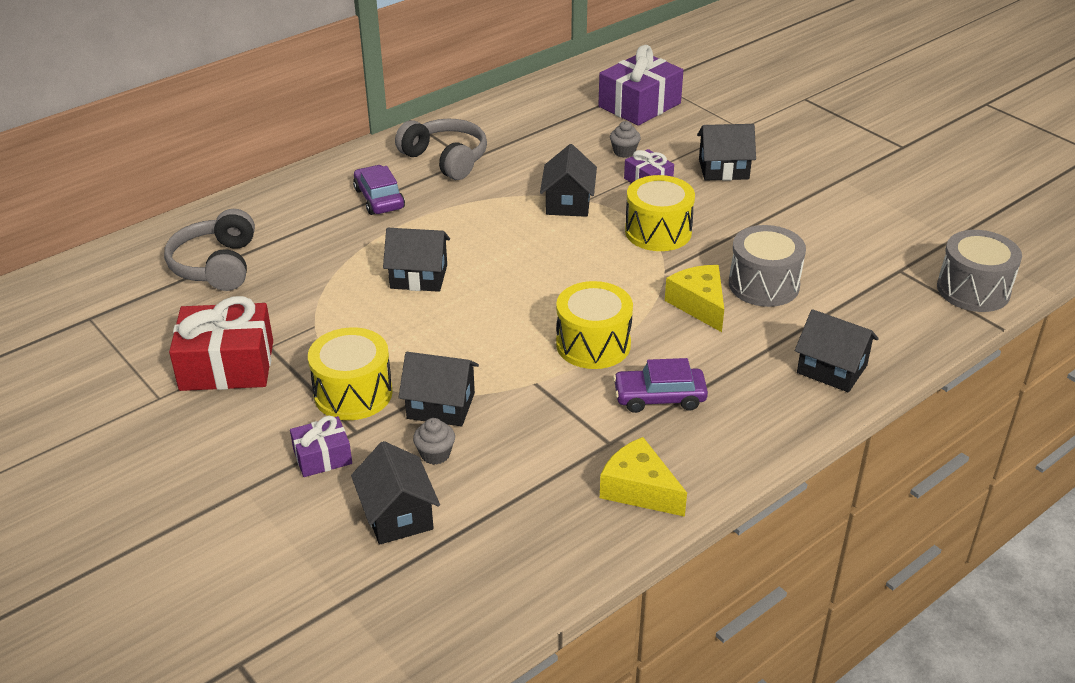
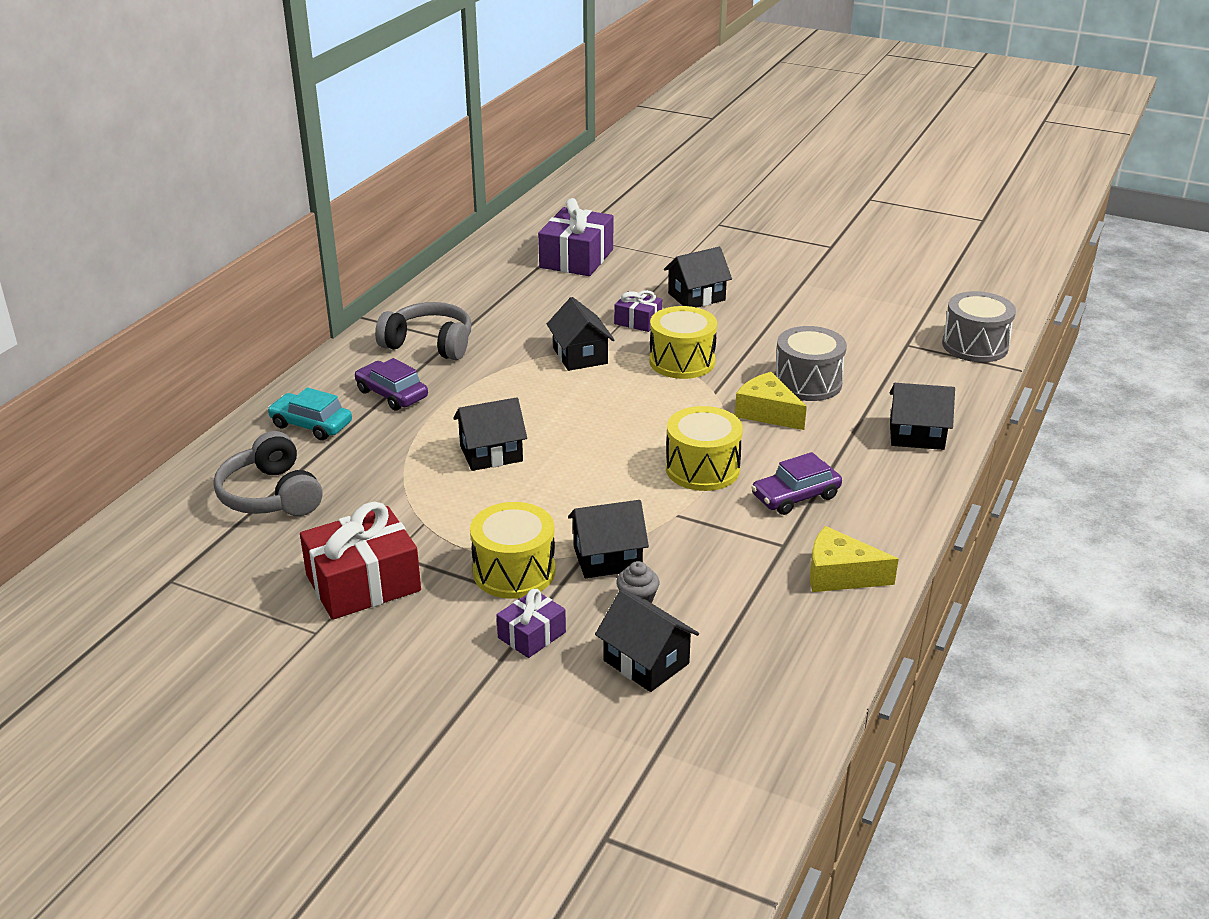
camera: 25 degrees left, 5 degrees down
grey cupcake [610,121,641,158] -> none
none -> turquoise car [267,387,352,440]

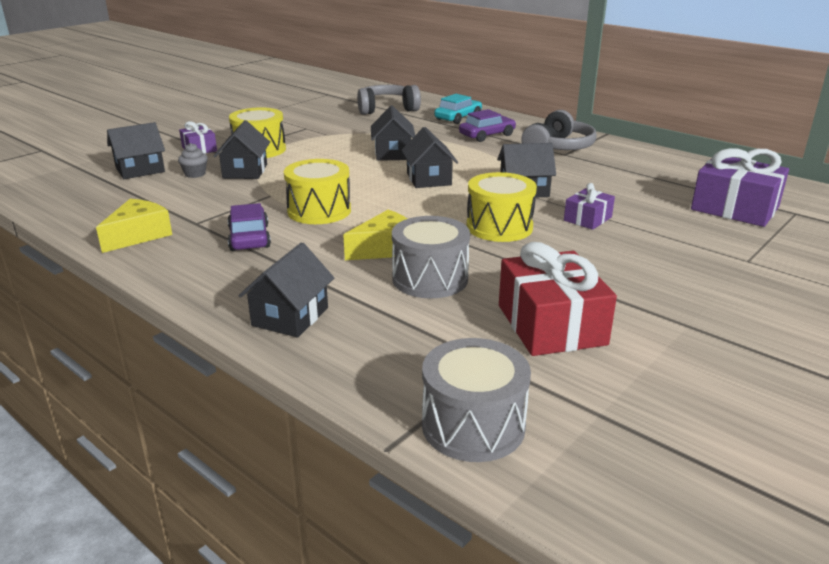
camera: 105 degrees right, 5 degrees down
red gift [300,502,421,620] -> red gift moved to [499,242,617,356]
black house [664,247,732,308] -> black house moved to [401,127,458,188]

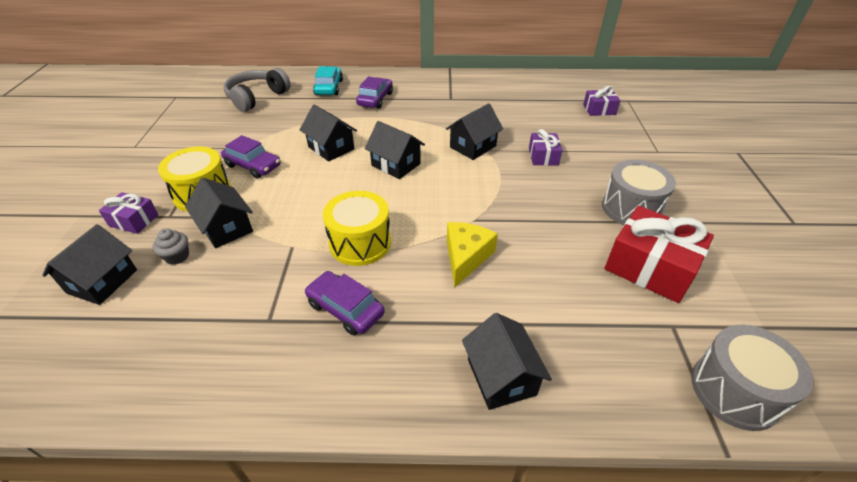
camera: 40 degrees left, 15 degrees up
yellow cheese [96,199,172,253] -> none
grey drum [392,216,470,298] -> grey drum moved to [602,160,676,225]
yellow drum [467,172,537,242] -> none
grey headphones [521,110,597,150] -> none
purple gift [691,148,789,227] -> purple gift [583,86,621,116], size x0.54
none -> purple car [221,135,281,179]

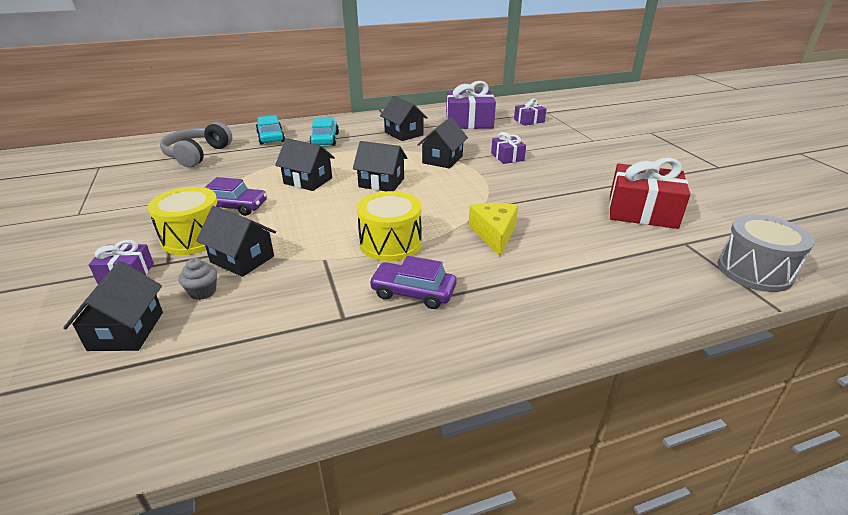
camera: 20 degrees left, 10 degrees down
purple car [356,76,393,109] -> turquoise car [309,118,339,146]
black house [462,313,552,410] -> black house moved to [380,96,428,141]
grey drum [602,160,676,225] -> none
none -> purple gift [446,81,496,129]

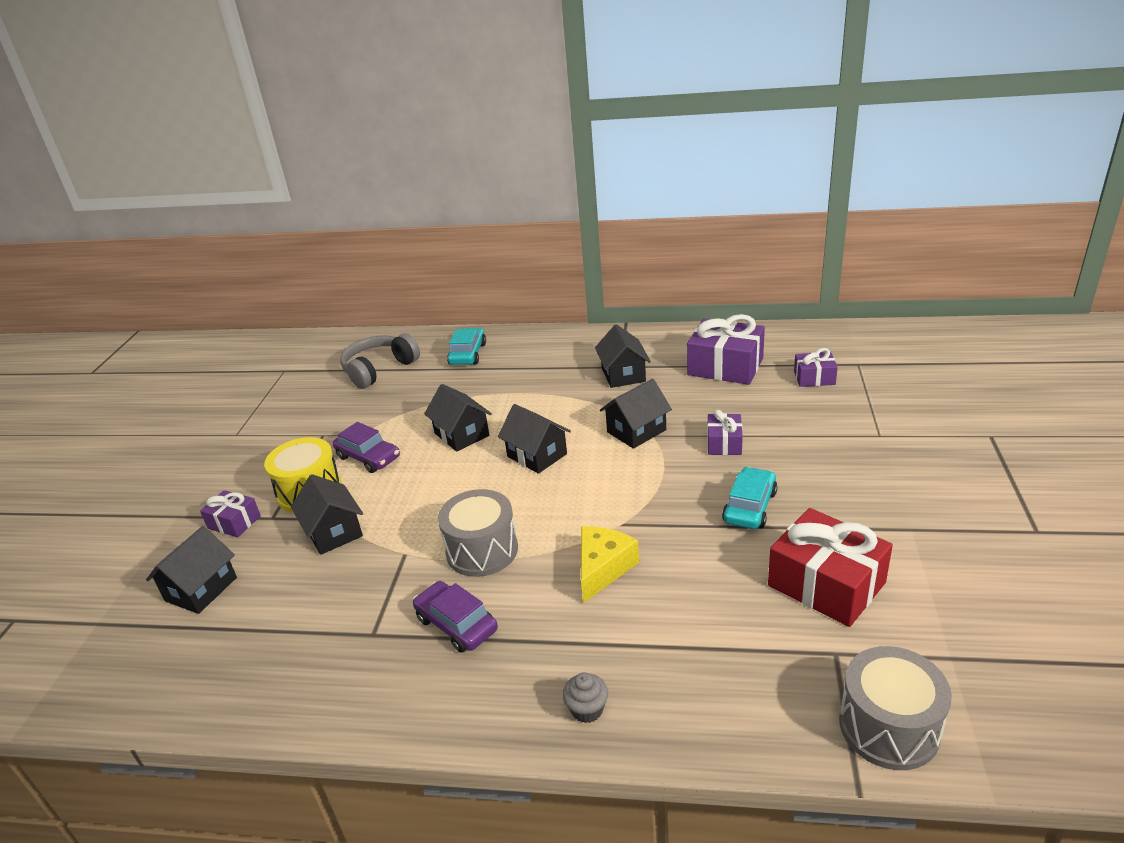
camera: 30 degrees right, 0 degrees up
grey cupcake [178,258,217,300] -> grey cupcake moved to [562,673,608,723]
turquoise car [309,118,339,146] -> turquoise car moved to [722,467,777,529]
yellow drum [357,191,422,261] -> grey drum [438,489,518,577]

